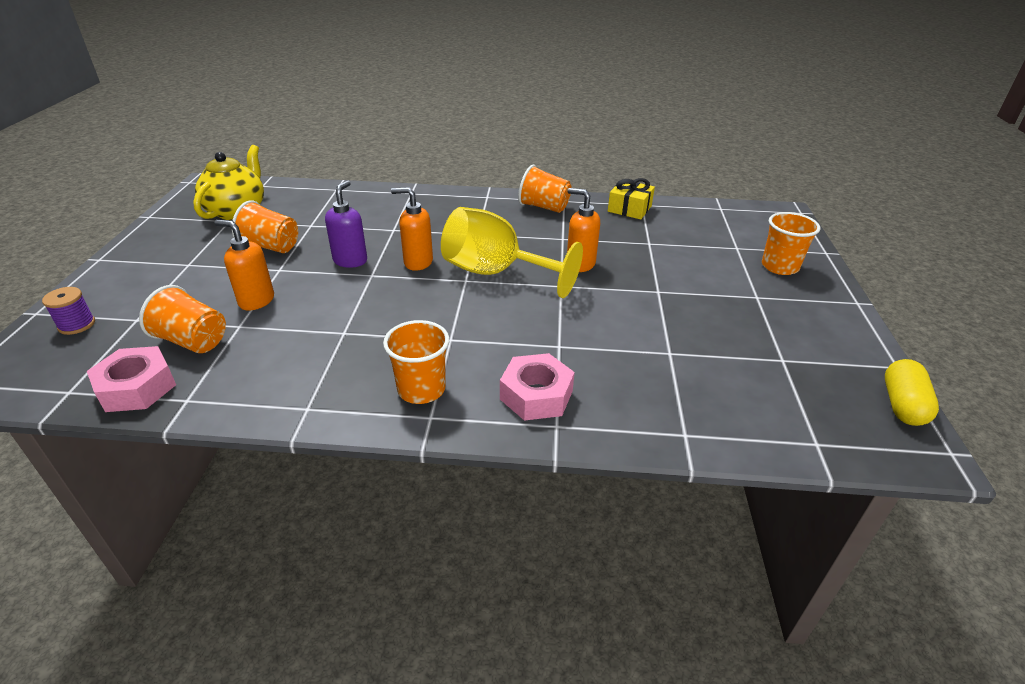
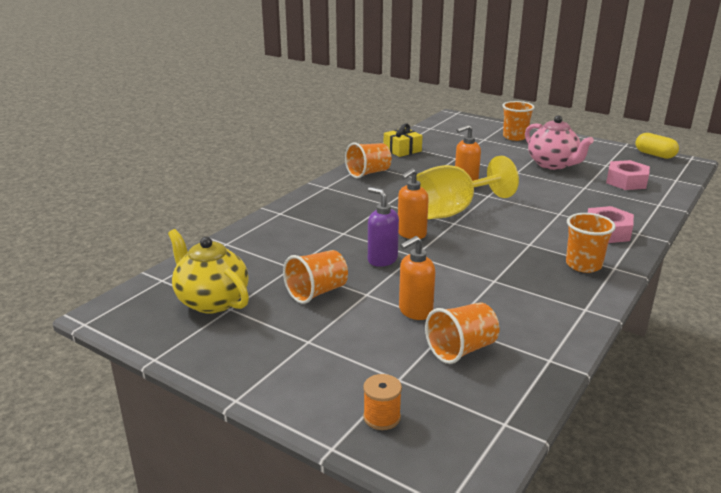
camera: 60 degrees left, 10 degrees down
purple spool [42,287,95,335] -> orange spool [363,374,402,430]
pink nut [87,346,176,412] -> pink nut moved to [606,160,650,190]
none -> pink teapot [525,115,594,170]

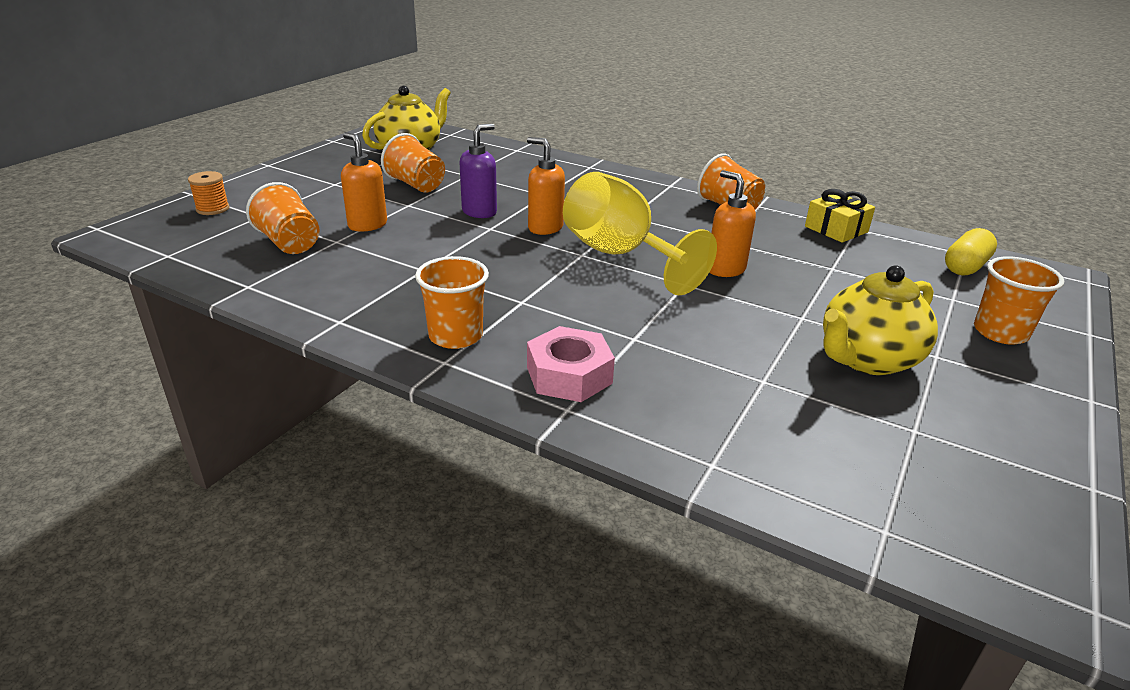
camera: 85 degrees right, 5 degrees up
pink teapot [525,115,594,170] -> yellow teapot [823,266,938,375]
pink nut [606,160,650,190] -> none
yellow capsule [636,133,679,159] -> yellow capsule moved to [945,228,997,276]

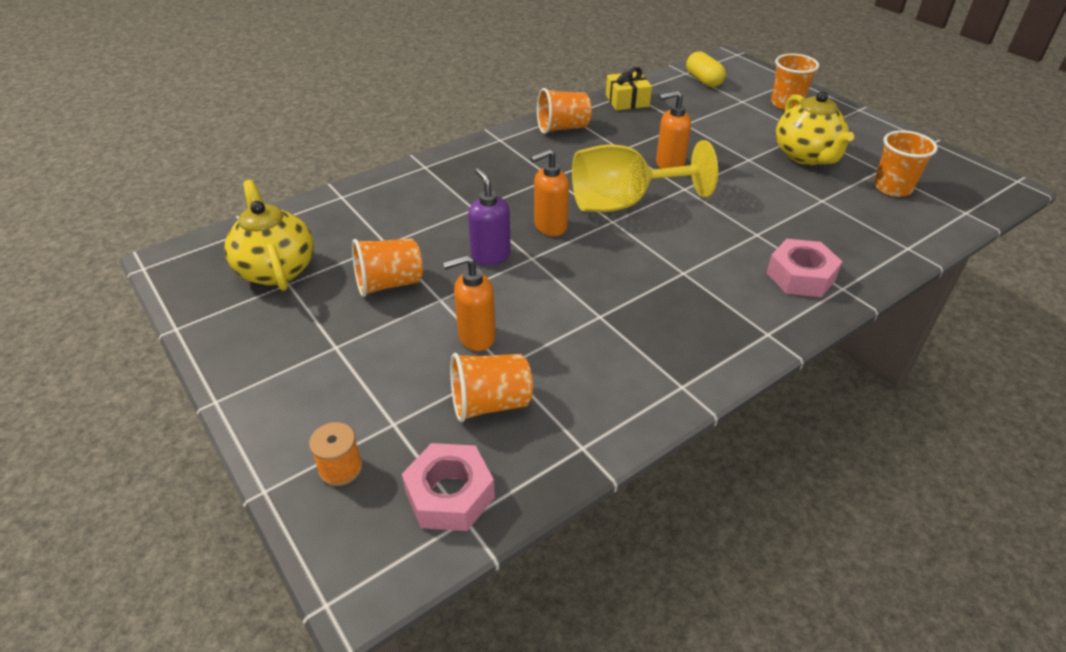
camera: 65 degrees left, 10 degrees up
orange cup [415,256,489,349] -> orange cup moved to [874,130,938,197]
none -> pink nut [402,443,495,531]

